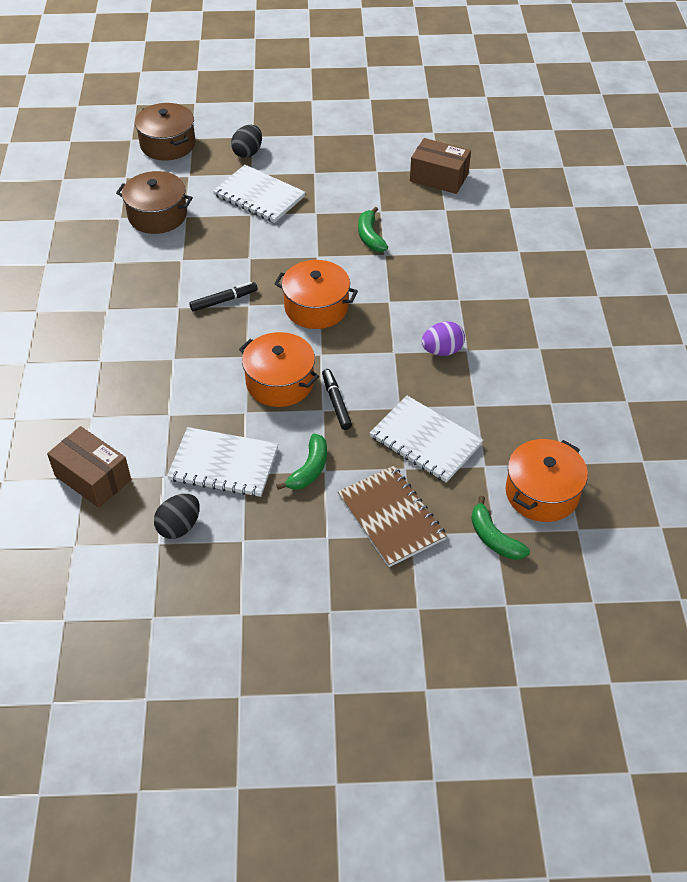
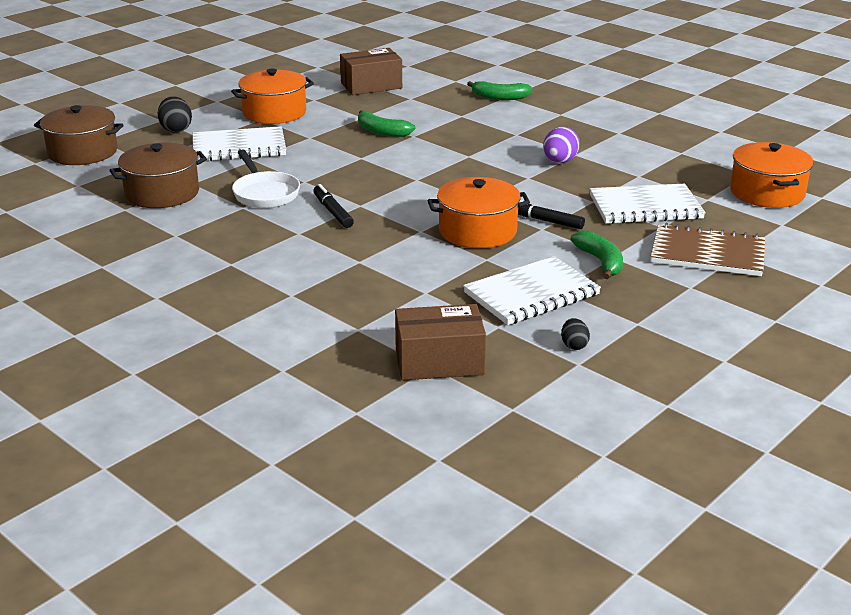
camera: 45 degrees left, 20 degrees down
black egg [154,494,200,539] -> black egg [561,318,590,350], size x0.60
black marker [189,282,258,312] -> black marker turned 45 degrees counterclockwise [313,184,354,228]
orange pot [274,260,358,329] -> orange pot moved to [231,69,314,124]
green banana [471,496,530,560] -> green banana moved to [467,81,532,100]
none -> white pan [232,149,300,208]

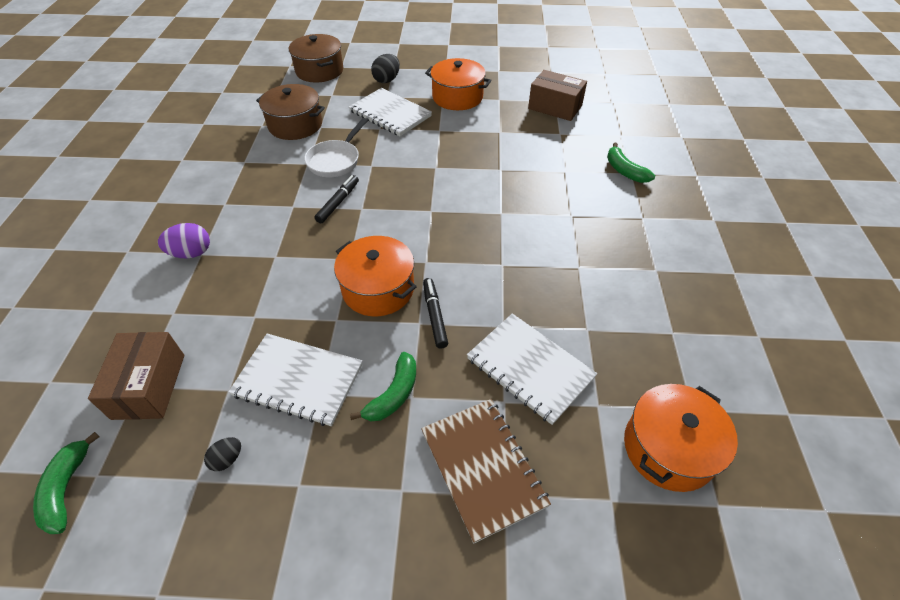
camera: 50 degrees right, 20 degrees up
green banana [358,110,415,137] -> green banana moved to [33,432,99,534]
brown box [395,304,486,380] -> brown box turned 45 degrees clockwise [88,332,184,420]
purple egg [543,127,580,163] -> purple egg moved to [158,223,210,259]

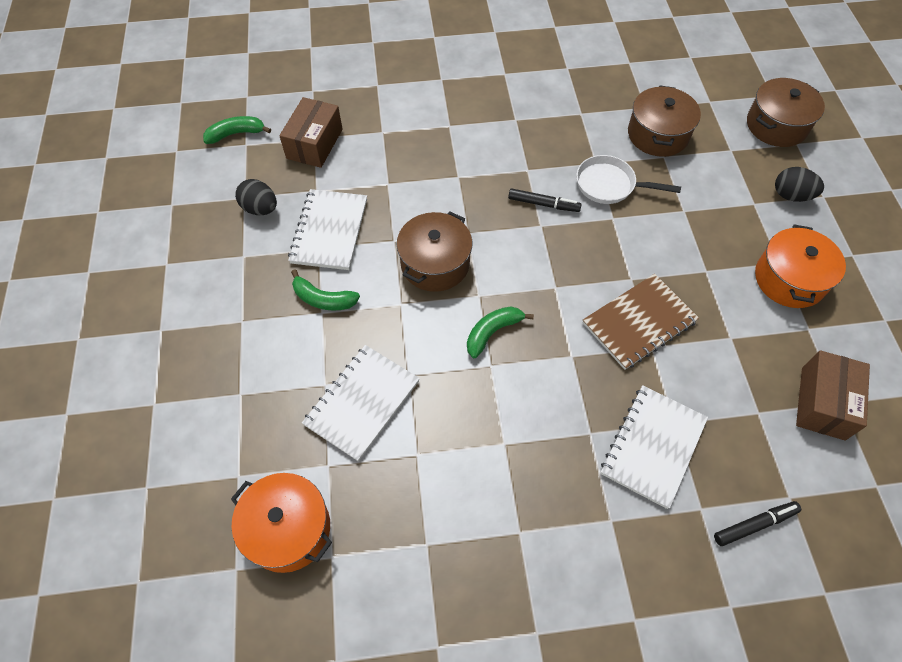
camera: 80 degrees right, 10 degrees up
brown box [88,332,184,420] -> brown box turned 60 degrees counterclockwise [279,97,343,168]
purple egg [158,223,210,259] -> none
black egg [204,437,241,471] -> black egg [235,179,277,215], size x1.68
orange pot [334,236,417,316] -> brown pot [397,212,473,292]
white notebook [349,88,432,136] -> white notebook moved to [601,385,708,509]
brown notebook [421,399,551,544] -> brown notebook moved to [583,274,699,370]
black marker [423,278,448,349] -> black marker moved to [714,501,801,546]
green banana [607,143,655,183] -> green banana moved to [467,306,534,358]

